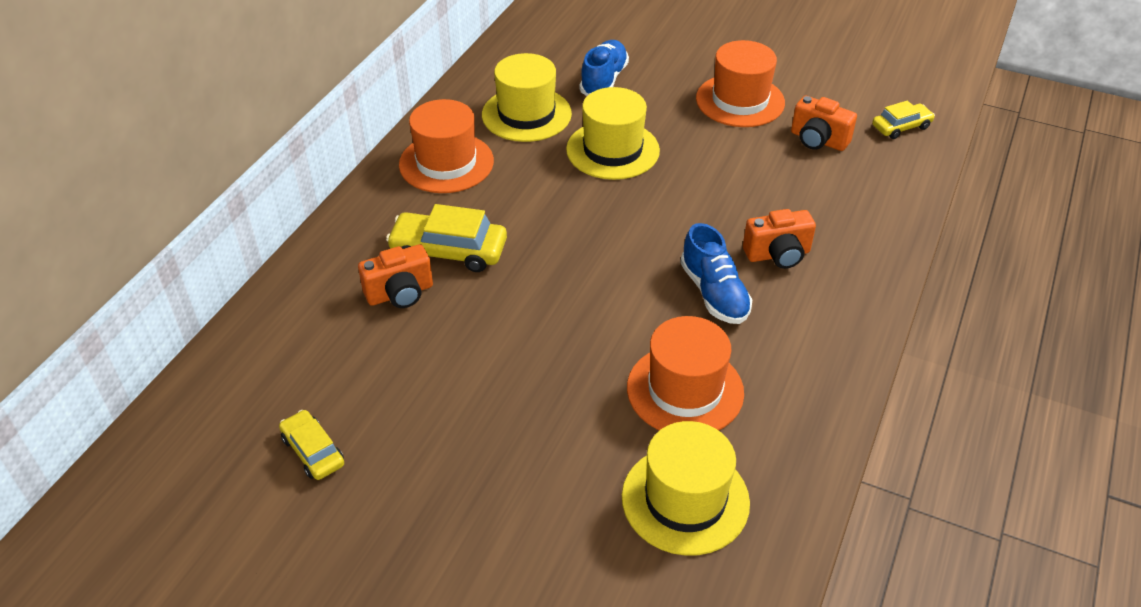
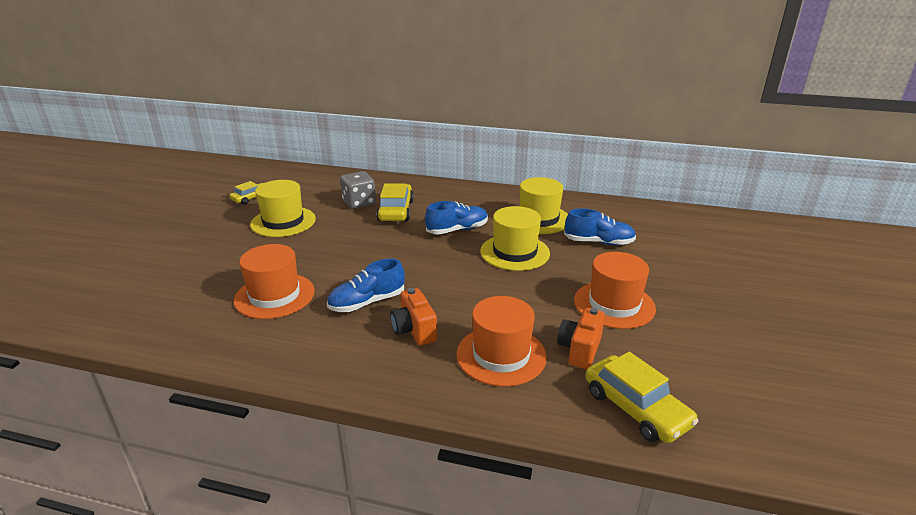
camera: 80 degrees right, 15 degrees down
orange camera [358,244,433,308] -> grey dice [340,171,376,209]
orange hat [399,99,494,193] -> orange hat moved to [456,296,547,387]
yellow hat [622,421,750,556] -> yellow hat moved to [250,180,316,237]
yellow car [872,100,935,139] -> yellow car [585,352,699,443], size x1.65
none -> blue shoe [425,201,488,235]

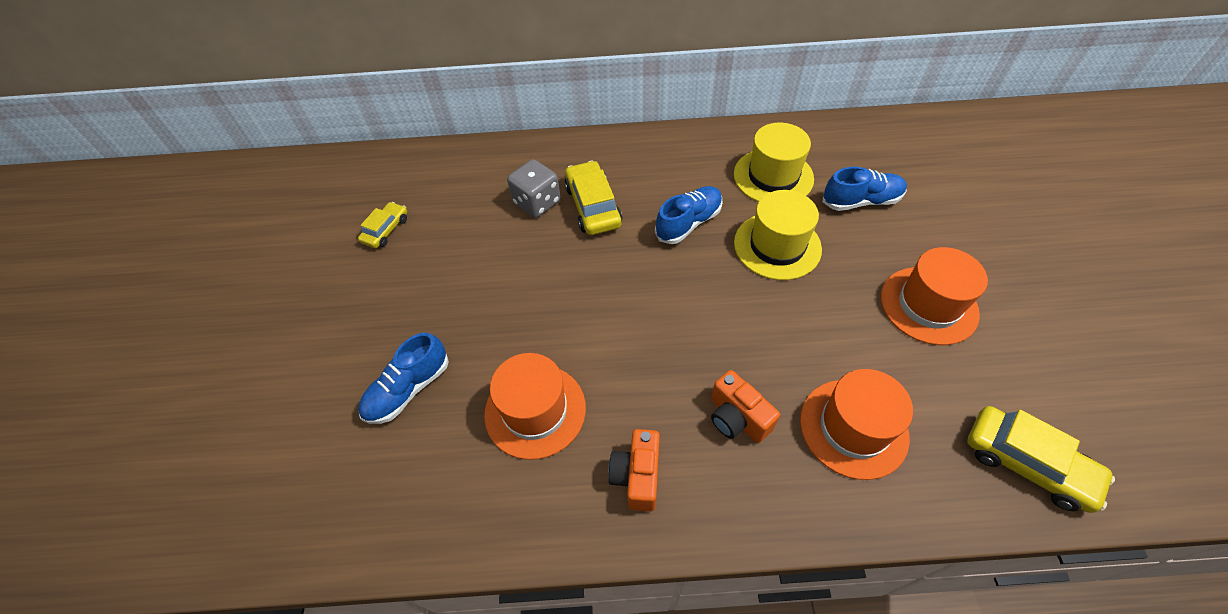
camera: 15 degrees left, 25 degrees up
yellow hat [250,180,316,237] -> none
blue shoe [327,258,405,312] -> blue shoe moved to [358,333,449,424]
orange camera [557,308,605,369] -> orange camera moved to [608,429,660,512]

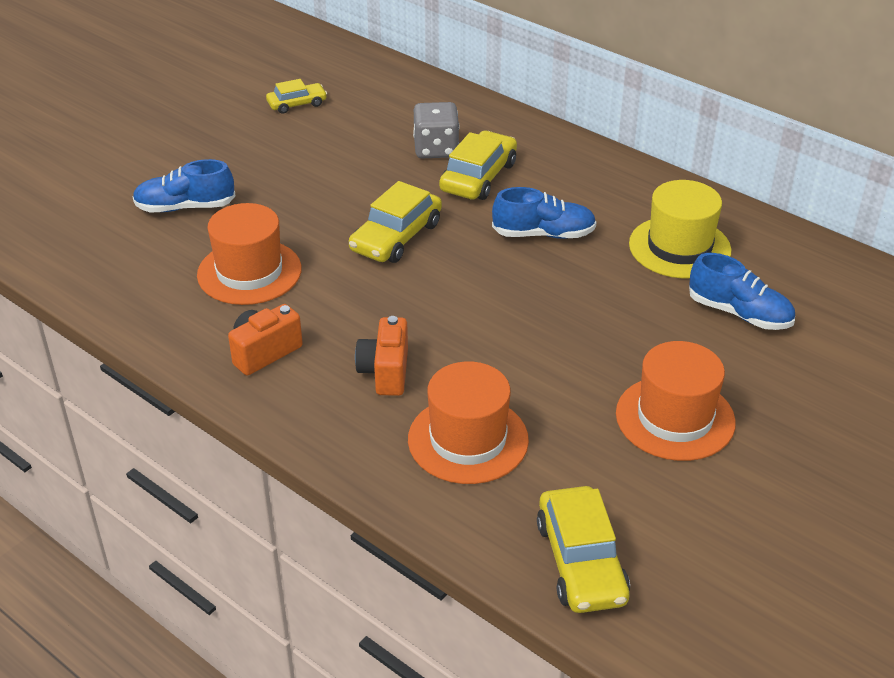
camera: 40 degrees right, 15 degrees down
yellow hat [734,190,822,280] -> none
none -> yellow car [349,181,442,263]

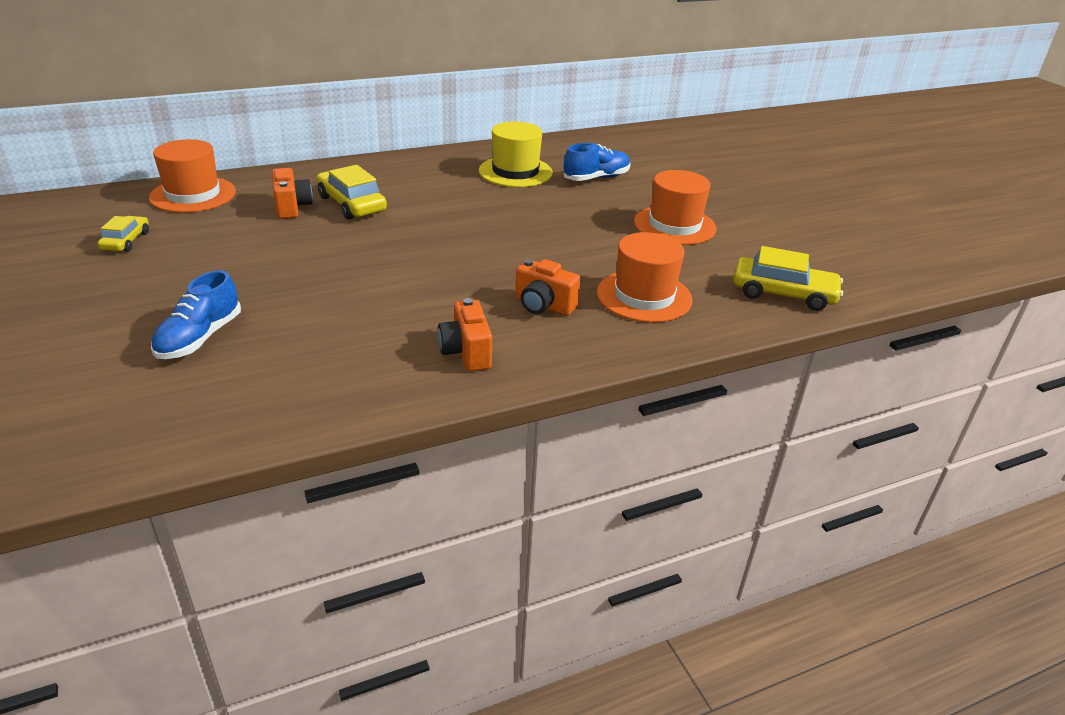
camera: 65 degrees left, 5 degrees down
orange hat [197,203,302,305] -> orange hat moved to [149,139,236,213]
yellow car [349,181,442,263] -> none
grey dice [413,102,459,158] -> orange camera [272,168,313,219]
blue shoe [492,187,596,239] -> none

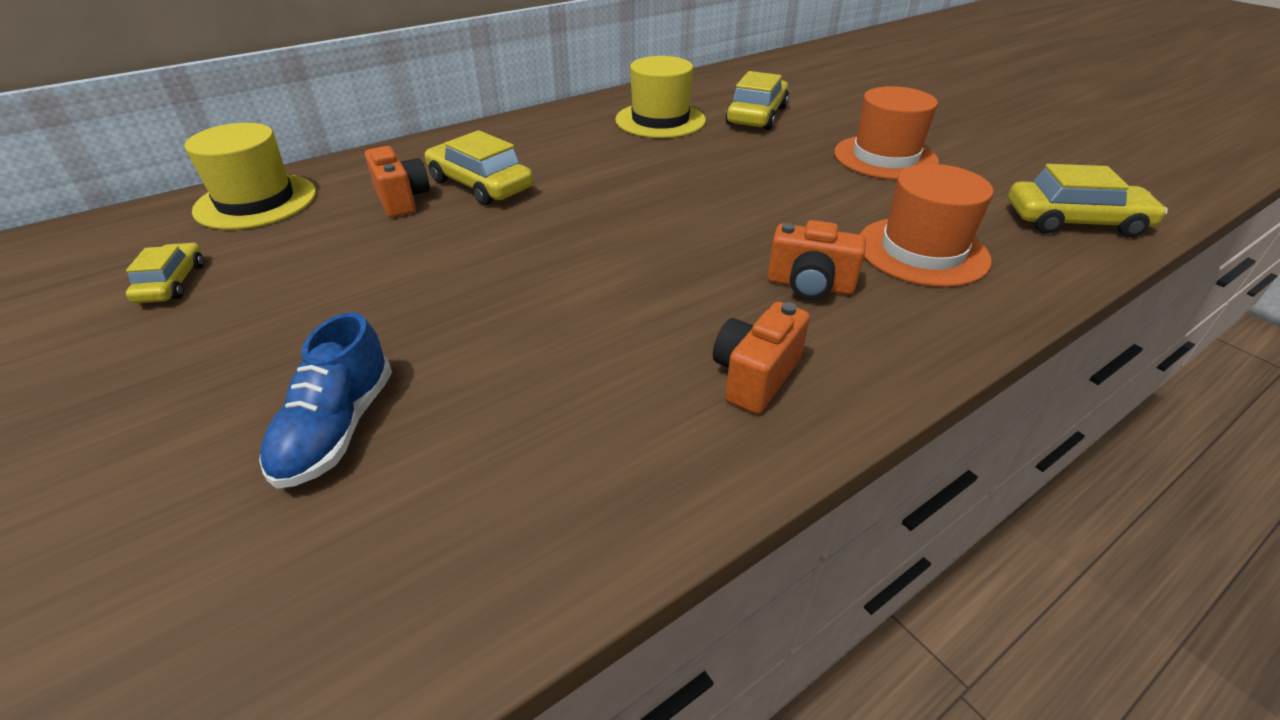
camera: 10 degrees left, 5 degrees up
orange hat [149,139,236,213] -> yellow hat [184,123,316,230]
orange camera [438,298,492,371] -> orange camera turned 60 degrees clockwise [713,302,810,414]
blue shoe [563,143,631,181] -> yellow car [726,71,789,130]

